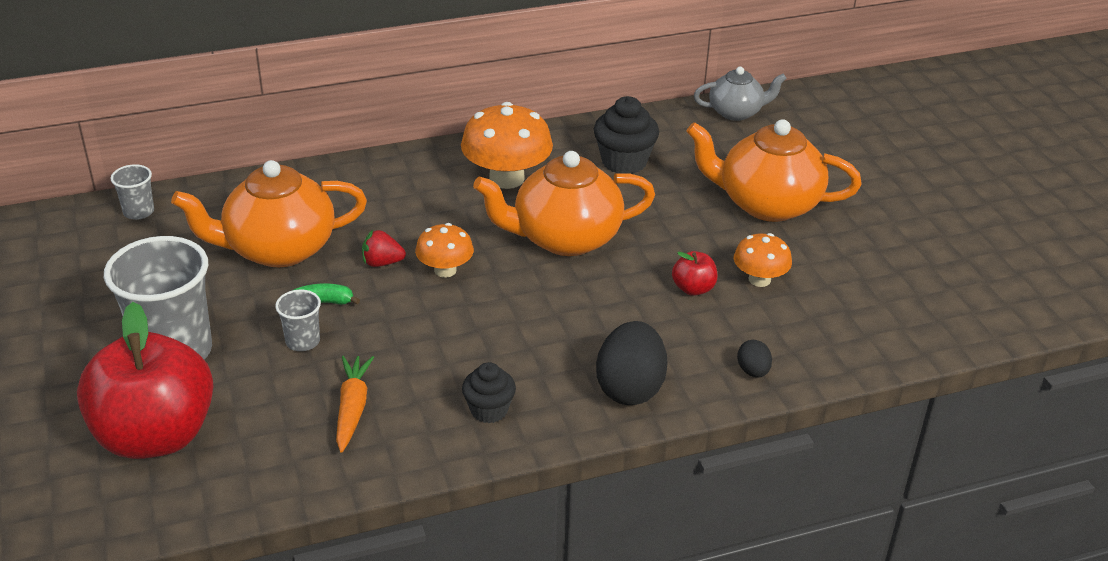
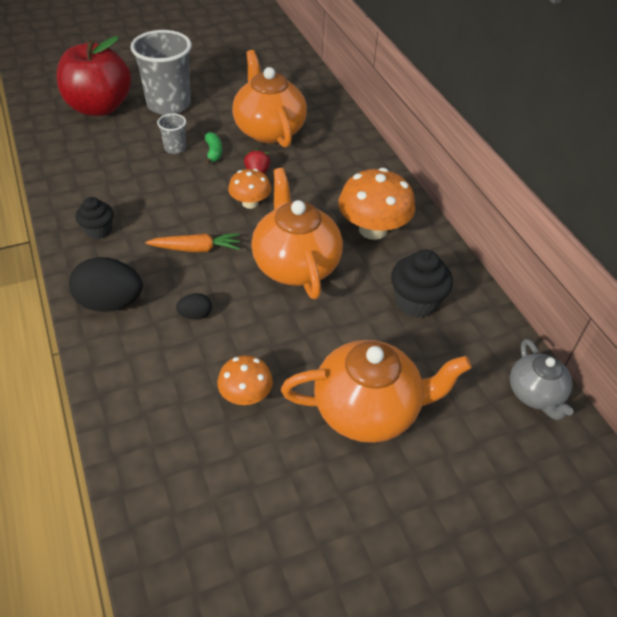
camera: 85 degrees right, 10 degrees up
grey cup [110,164,154,220] -> none
orange carrot [336,356,374,453] -> orange carrot moved to [146,233,240,252]
red apple [672,251,718,296] -> none
orange teapot [686,119,862,222] -> orange teapot turned 75 degrees clockwise [281,340,472,443]
black egg [737,340,772,377] -> black egg moved to [176,293,212,320]

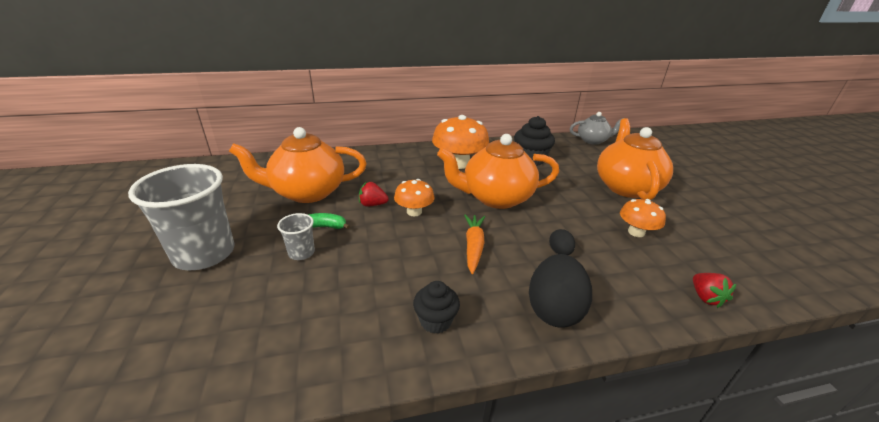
camera: 80 degrees left, 15 degrees down
red apple [56,36,131,116] -> none
none -> red strawberry [693,273,736,308]

